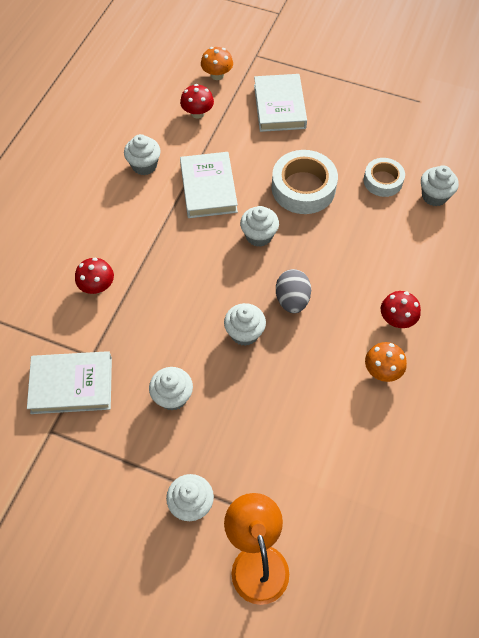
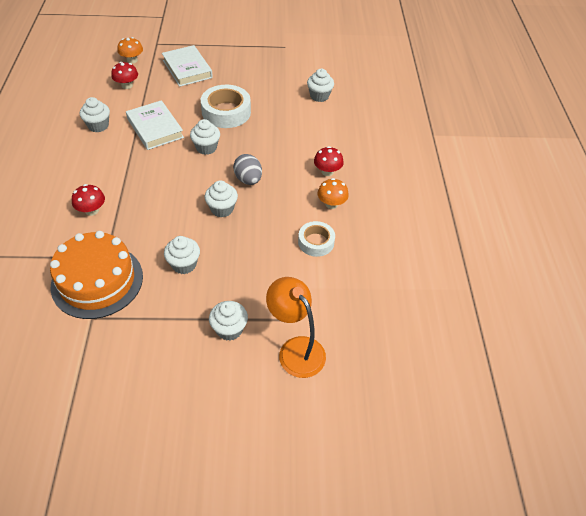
camera: 25 degrees left, 10 degrees down
white book [27,351,112,414] -> orange cake [50,231,143,319]
white tape [363,158,405,197] -> white tape moved to [298,221,335,257]

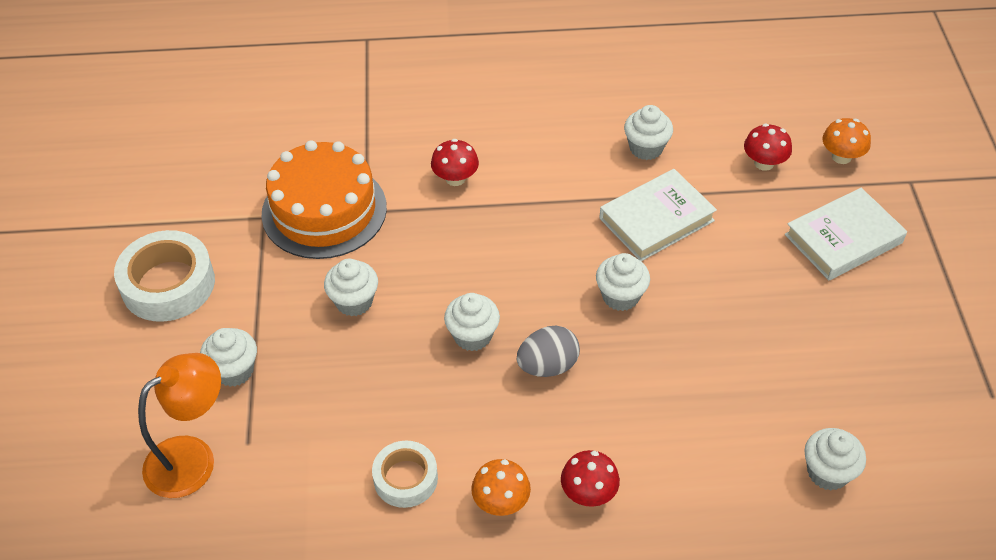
camera: 90 degrees right, 0 degrees up
white tape [201,85,251,128] -> white tape moved to [114,230,215,322]

